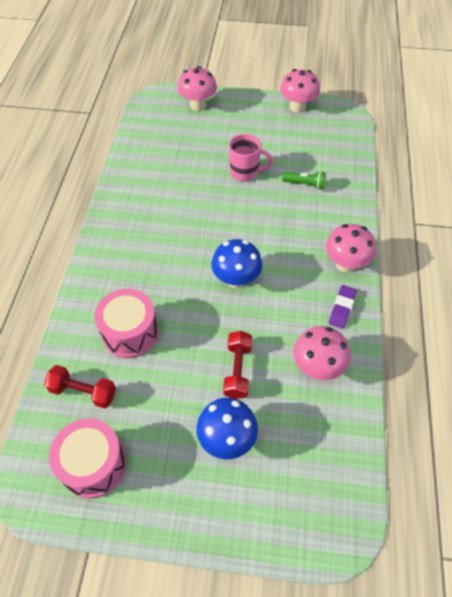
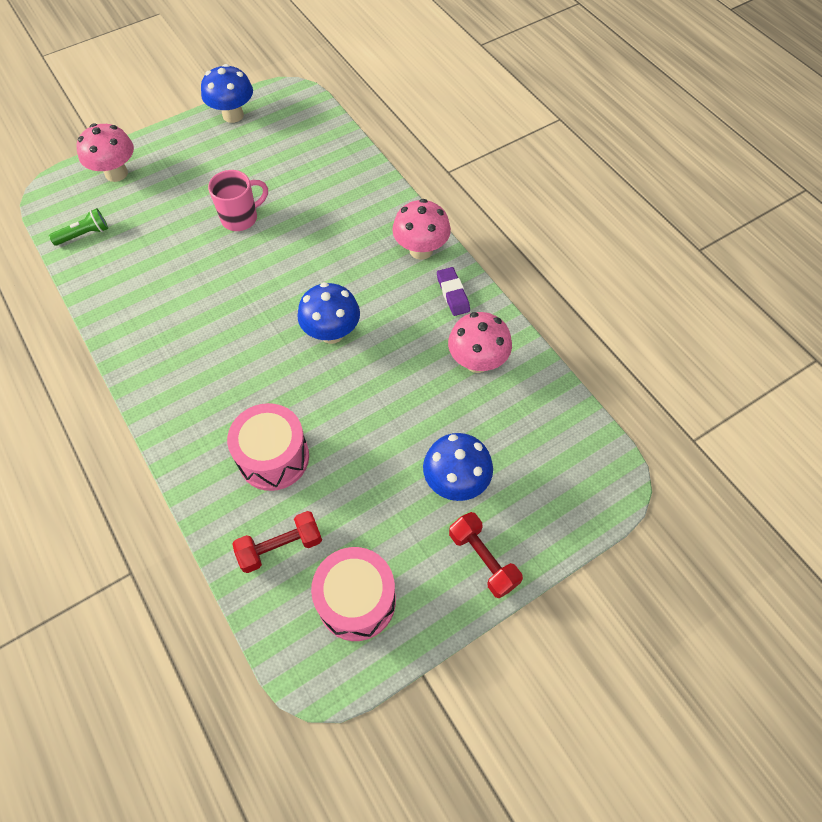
camera: 40 degrees left, 5 degrees up
red dumbbell [223,331,252,399] -> red dumbbell moved to [449,512,523,598]
pink mushroom [280,69,320,113] -> blue mushroom [201,64,253,123]
green flashlight [282,171,326,190] -> green flashlight moved to [49,208,108,246]

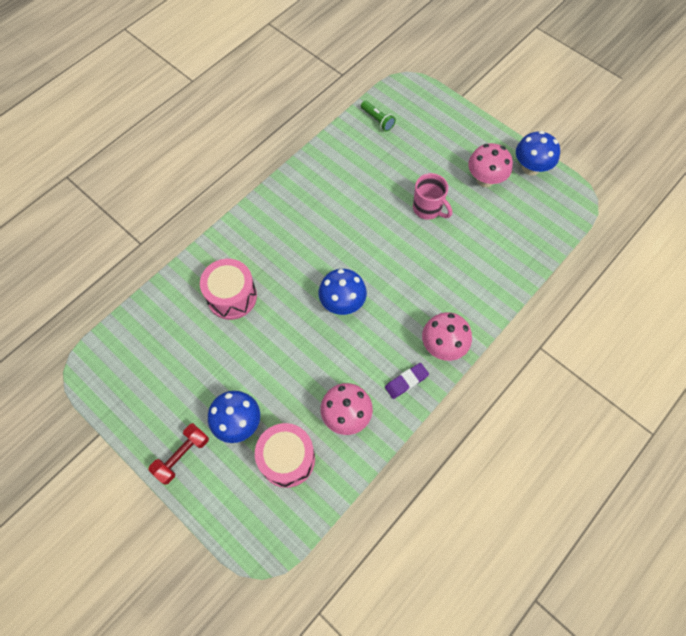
camera: 75 degrees right, 5 degrees up
pink mushroom [76,123,134,182] -> pink mushroom moved to [468,143,513,187]
red dumbbell [232,511,322,573] -> none
pink drum [311,547,396,641] -> pink drum moved to [255,423,315,488]

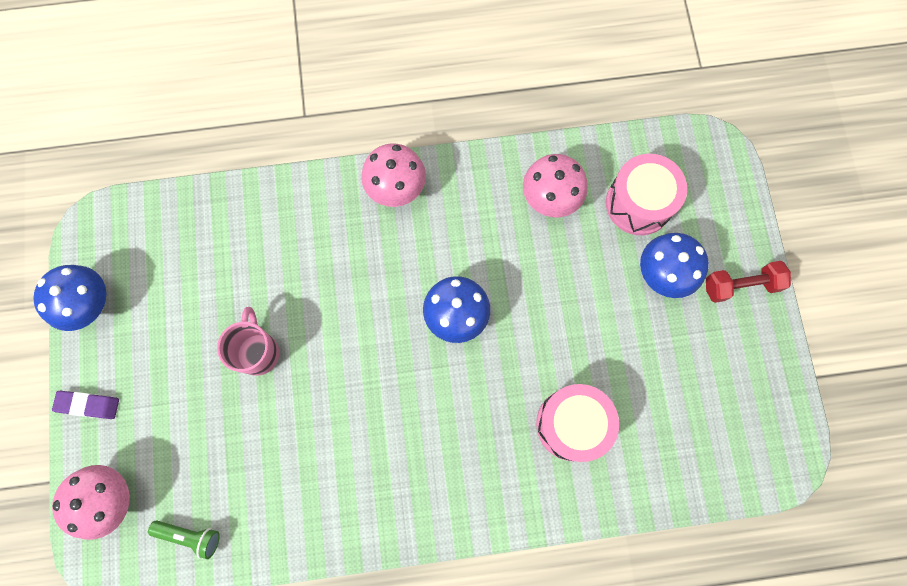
camera: 140 degrees left, 10 degrees up
green flashlight [361,101,396,132] -> green flashlight turned 105 degrees clockwise [148,520,220,559]
purple eraser [385,363,429,399] -> purple eraser moved to [52,391,119,419]
pink mushroom [468,143,513,187] -> pink mushroom moved to [52,465,130,540]

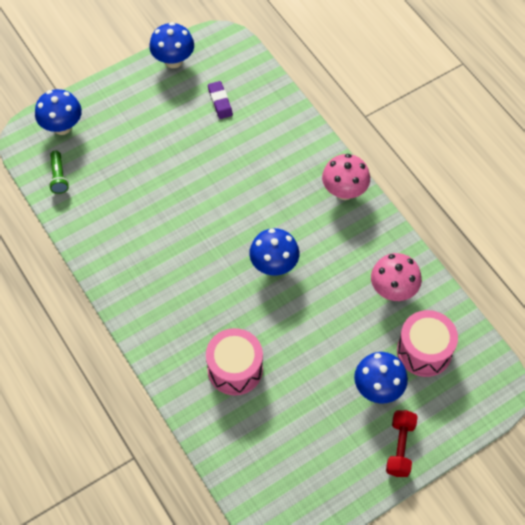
camera: 65 degrees right, 15 degrees down
purple eraser [52,391,119,419] -> purple eraser moved to [208,81,233,119]
pink mushroom [52,465,130,540] -> blue mushroom [35,89,82,135]
pink mug [217,307,280,376] -> none
red dumbbell [706,261,791,303] -> red dumbbell turned 45 degrees clockwise [386,410,418,477]

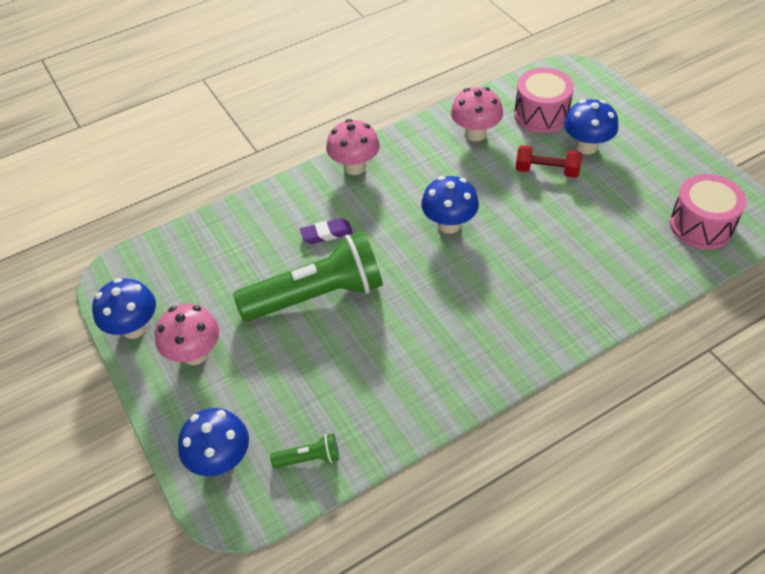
camera: 85 degrees left, 10 degrees down
pink drum [206,328,263,396] -> pink drum moved to [670,174,746,249]
purple eraser [208,81,233,119] -> purple eraser moved to [300,218,353,244]
red dumbbell [386,410,418,477] -> red dumbbell moved to [515,145,582,178]
none -> pink mushroom [155,304,220,365]
none -> green flashlight [233,232,383,321]

